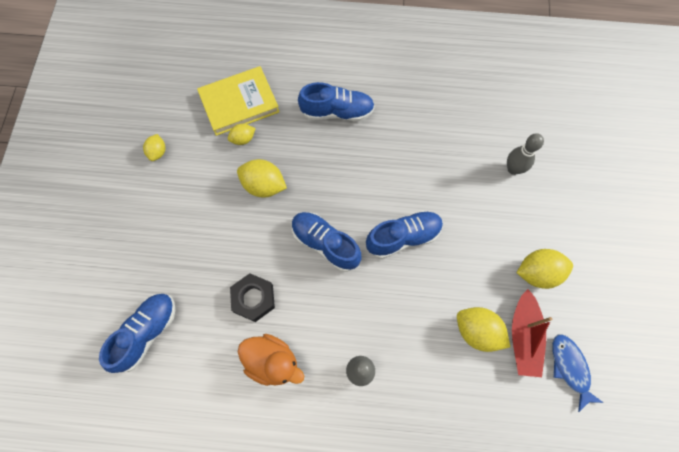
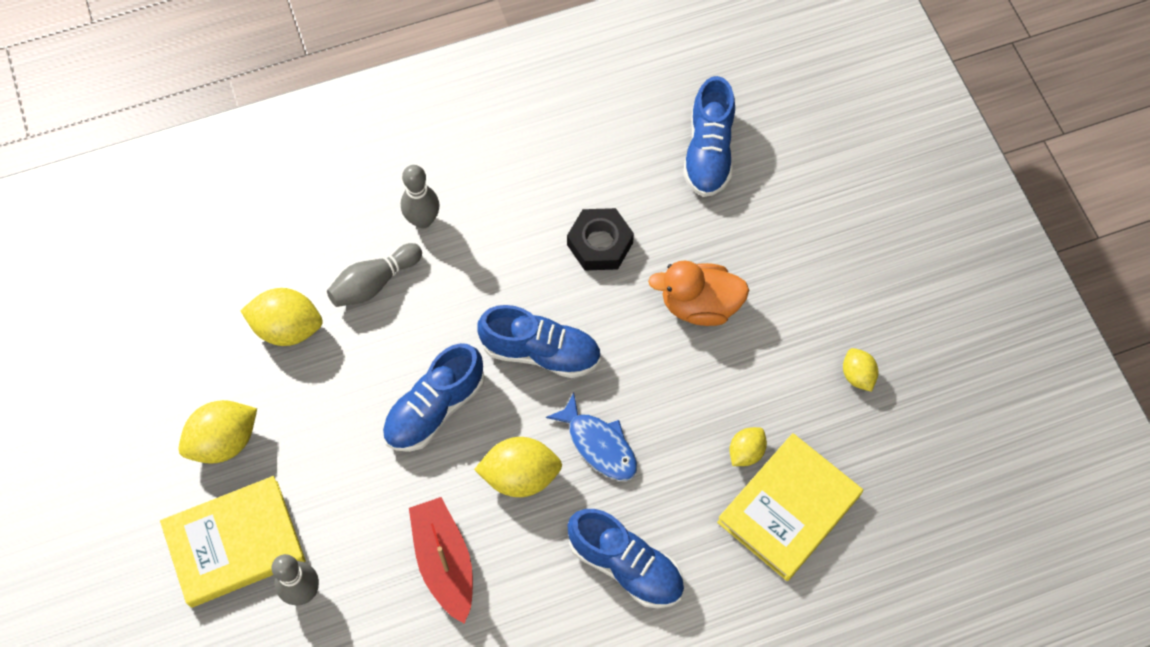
camera: 155 degrees right, 5 degrees down
yellow lemon [237,159,287,198] -> yellow lemon moved to [474,437,562,497]
orange duck [238,334,304,386] -> orange duck moved to [648,261,749,326]
blue shoe [298,82,375,121] -> blue shoe turned 120 degrees counterclockwise [568,509,684,608]
red boat [512,289,552,377] -> red boat moved to [409,497,473,624]
blue fish [552,334,604,412] -> blue fish moved to [546,393,637,480]
none -> yellow book [160,476,306,608]
none -> grey bowling pin [327,243,422,307]

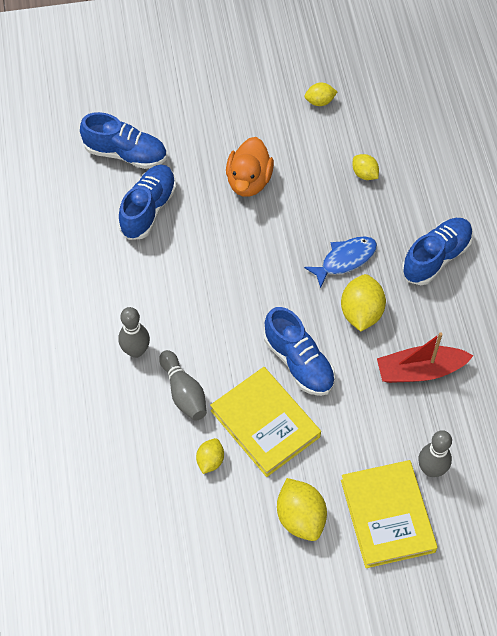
camera: 80 degrees left, 5 degrees down
yellow lemon [240,288,323,346] -> yellow lemon [196,438,224,474], size x0.58
blue shoe [477,305,601,378] -> blue shoe moved to [118,165,176,240]
black nut [567,208,634,270] -> none
yellow book [717,433,863,581] -> yellow book moved to [210,367,321,477]

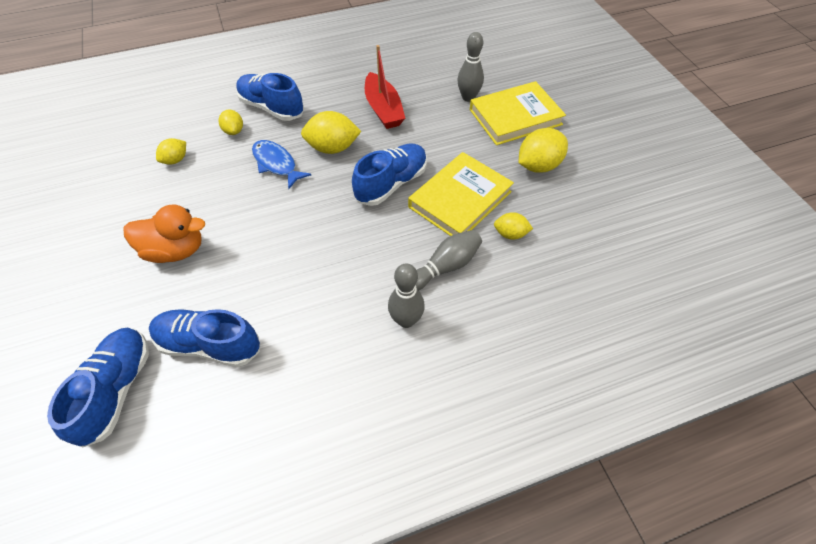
camera: 100 degrees left, 5 degrees down
yellow lemon [304,83,337,106] -> yellow lemon moved to [219,109,243,135]

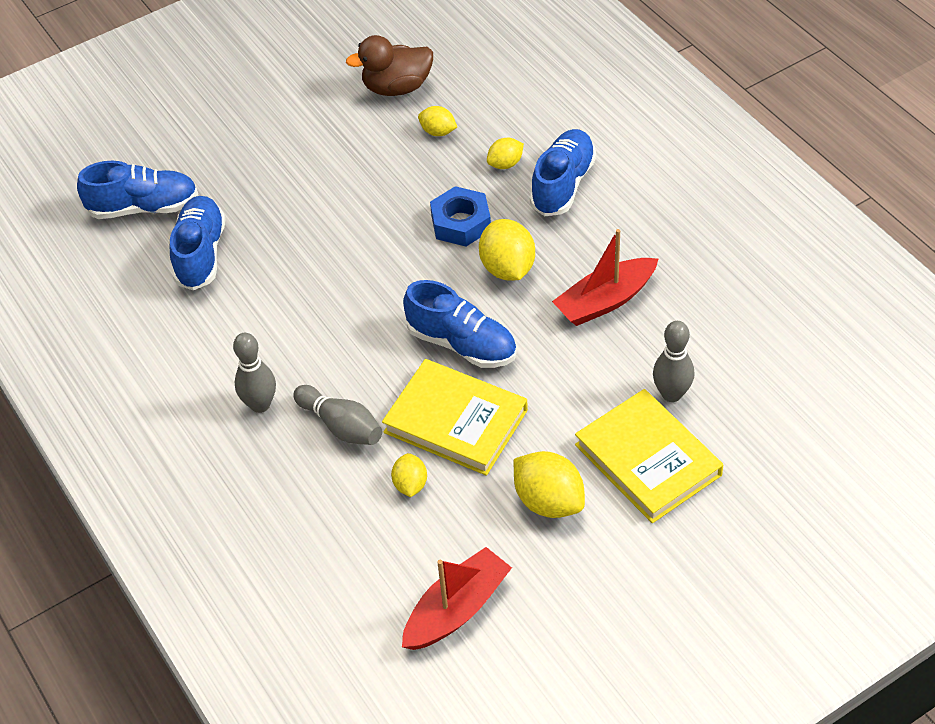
camera: 80 degrees right, 5 degrees down
orange duck [124,204,205,263] -> none
blue fish [252,140,311,189] -> blue nut [430,186,491,246]
none -> brown duck [346,35,433,96]
none -> red boat [402,547,512,650]

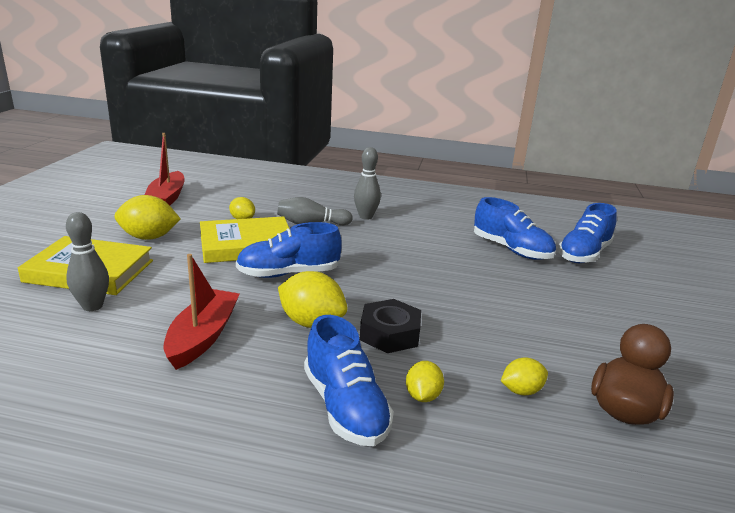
camera: 130 degrees right, 25 degrees down
blue nut [430,186,491,246] -> black nut [360,299,421,353]

